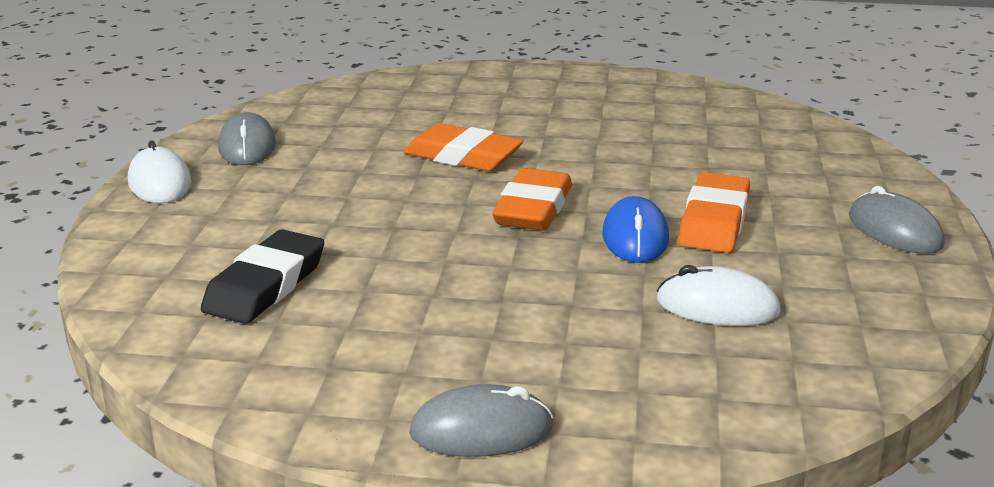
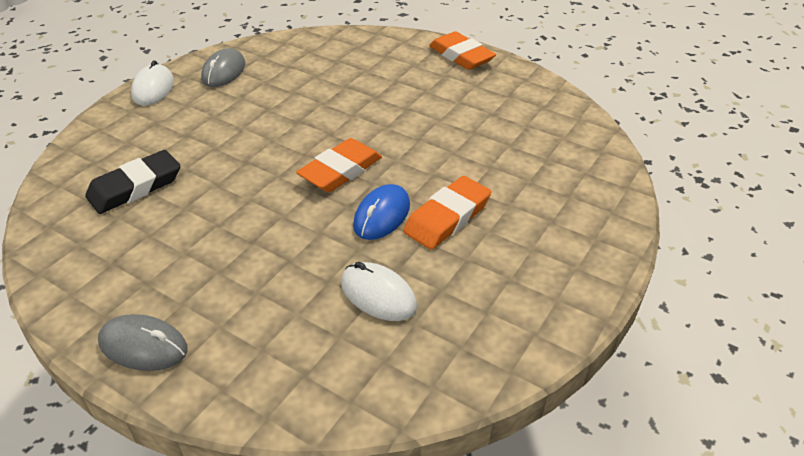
camera: 25 degrees right, 15 degrees up
orange eraser [404,123,524,171] -> orange eraser moved to [429,31,496,70]
grey mouse [849,186,945,254] -> none

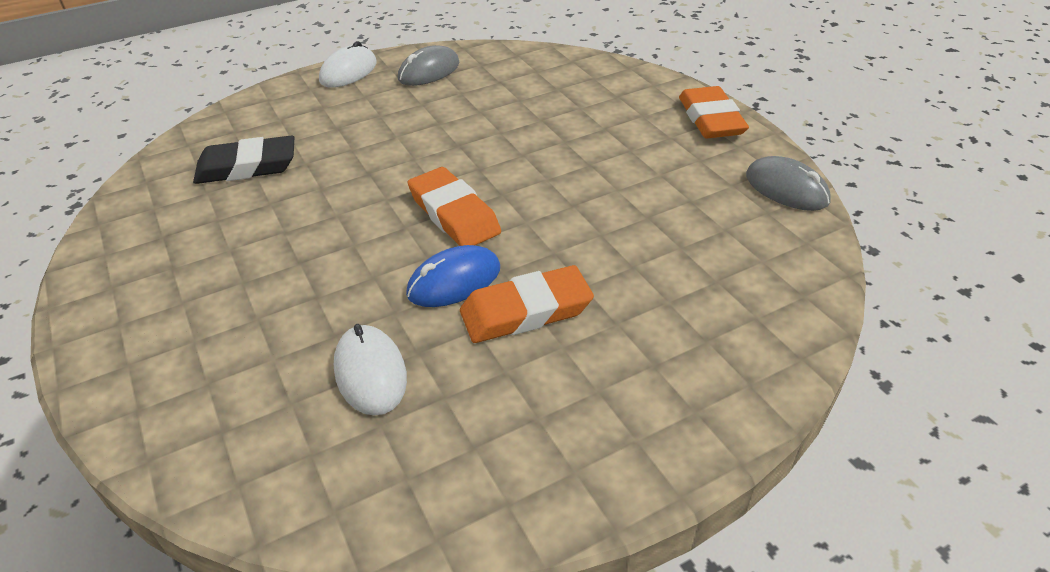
camera: 30 degrees right, 0 degrees up
grey mouse [98,314,188,371] -> grey mouse moved to [746,156,831,211]
orange eraser [296,138,382,192] -> orange eraser turned 75 degrees clockwise [408,167,501,246]

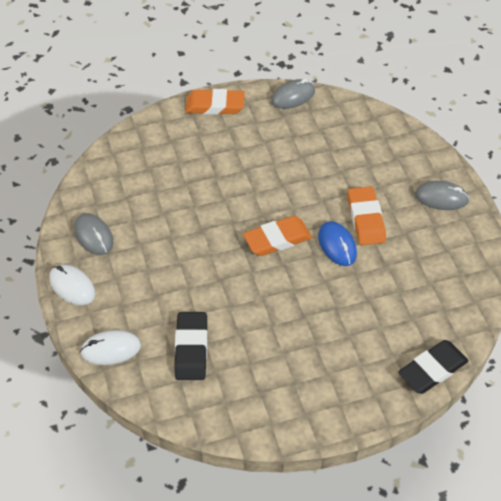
camera: 80 degrees left, 10 degrees up
white mouse [334,324,407,416] -> white mouse moved to [80,330,141,365]
none -> black eraser [398,340,469,394]
none -> grey mouse [415,181,469,210]

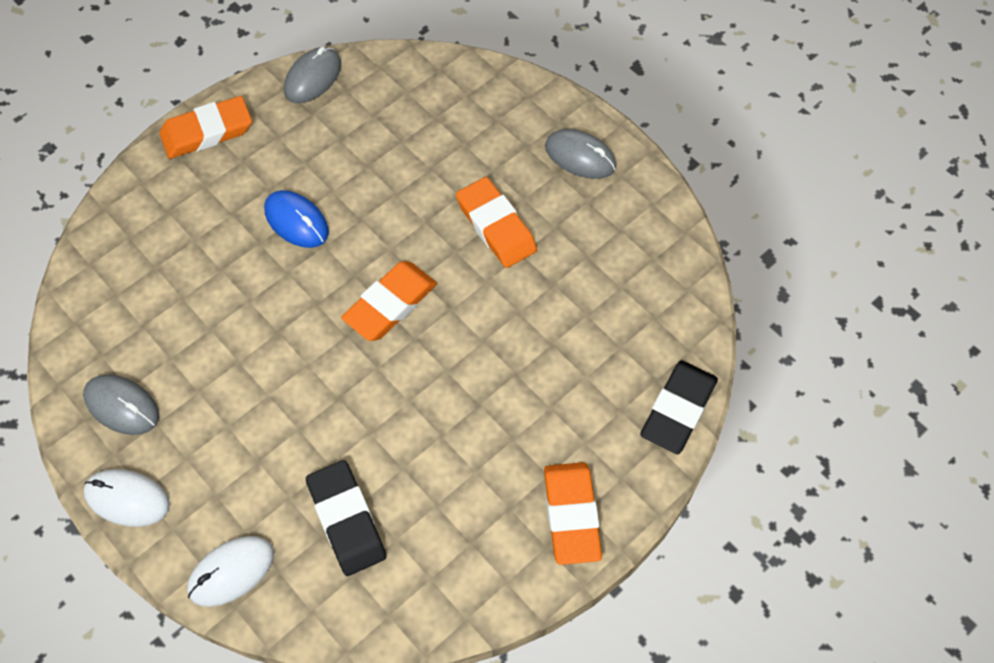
camera: 25 degrees left, 10 degrees up
blue mouse [318,221,357,266] -> blue mouse moved to [264,190,329,248]
grey mouse [415,181,469,210] -> grey mouse turned 45 degrees clockwise [545,129,616,179]
none -> orange eraser [544,462,602,565]

